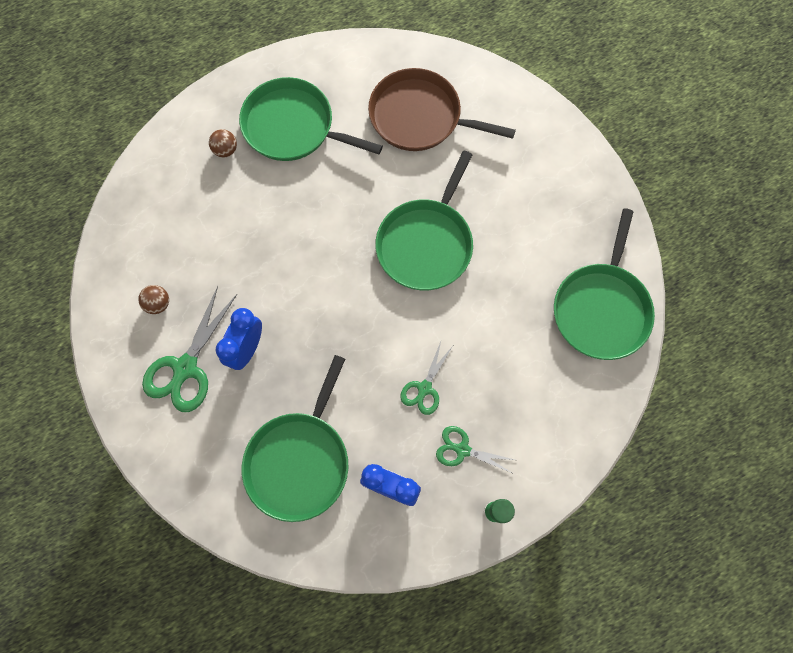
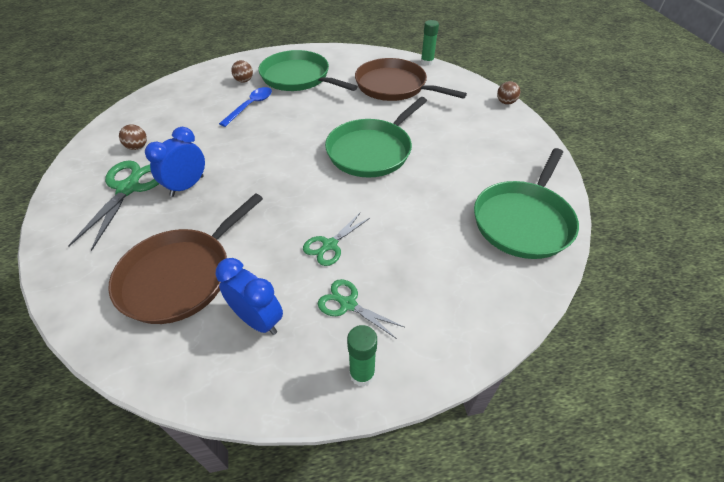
camera: 15 degrees right, 25 degrees down
green scissors [142,286,237,412] -> green scissors turned 150 degrees clockwise [68,160,159,251]
green pan [242,355,349,522] -> brown pan [108,193,263,324]
none -> blue spoon [219,87,272,127]
none -> green glue stick [421,20,439,66]
none -> brown ball [497,81,520,105]

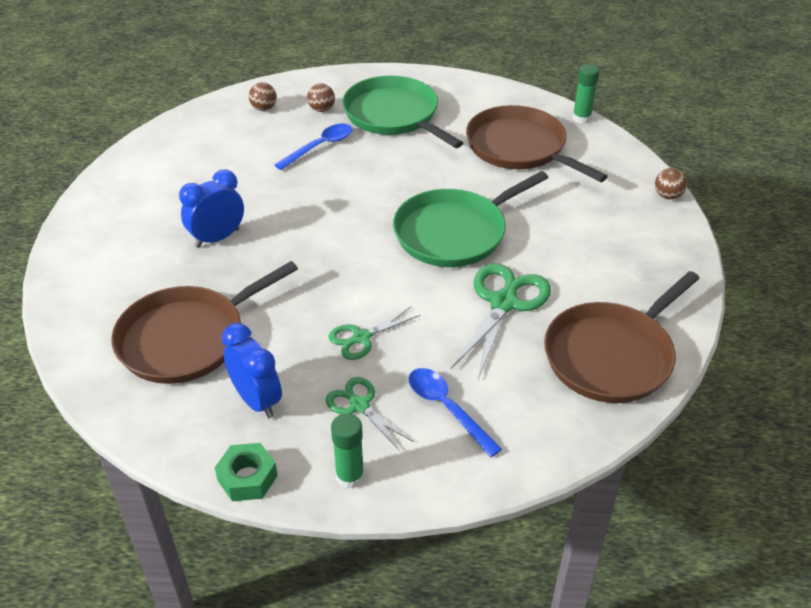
camera: 15 degrees right, 5 degrees down
green scissors [68,160,159,251] -> green scissors moved to [451,264,551,379]
brown ball [119,124,147,150] -> brown ball moved to [249,82,277,111]
green pan [474,148,579,259] -> brown pan [544,271,700,403]
none -> green nut [215,443,278,501]
none -> blue spoon [409,368,502,457]

